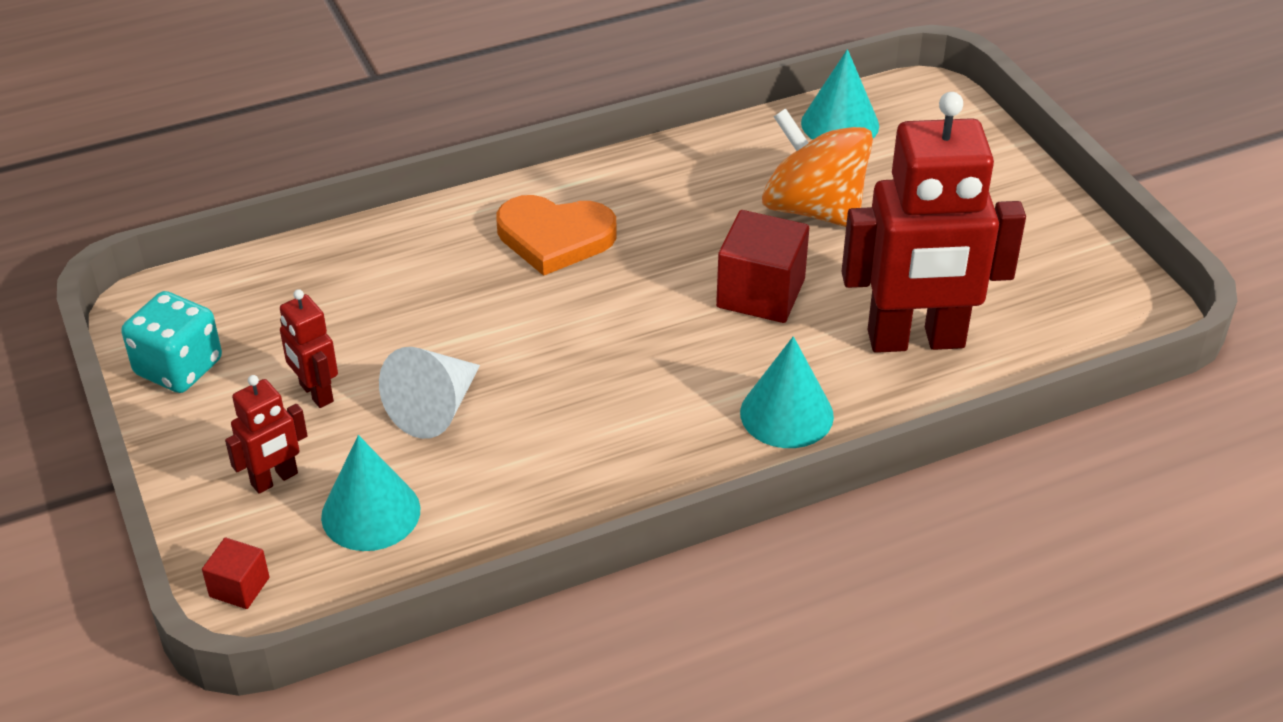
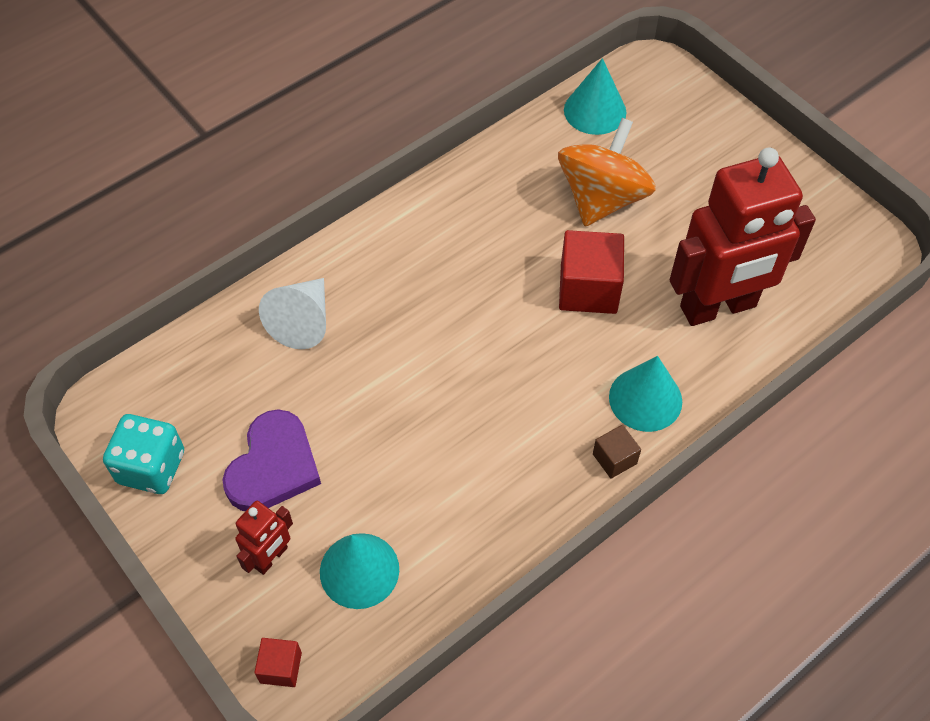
camera: 15 degrees left, 15 degrees up
red robot [280,289,338,408] -> purple heart [223,409,321,511]
white cone [379,347,480,439] -> white cone moved to [259,278,326,349]
orange heart [496,195,617,276] -> none
orange spinning top [762,108,873,227] -> orange spinning top turned 90 degrees clockwise [558,118,656,226]
none -> brown cube [593,425,641,479]

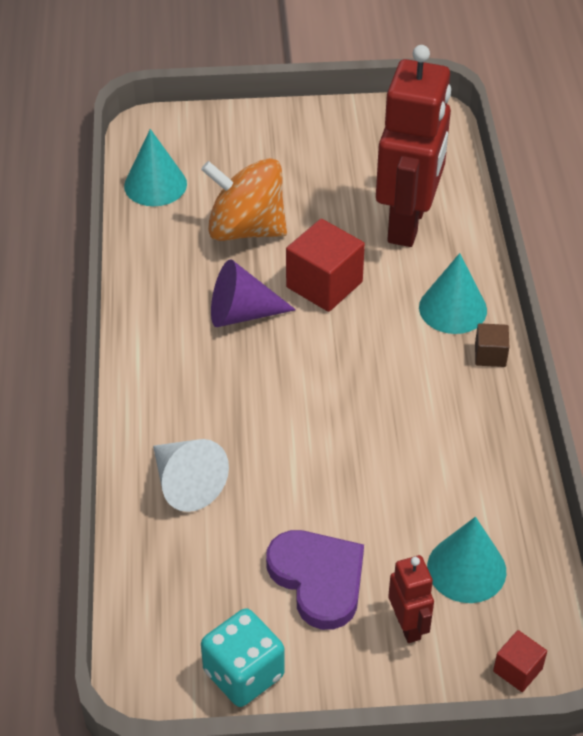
camera: 55 degrees left, 10 degrees down
orange spinning top [558,118,656,226] -> orange spinning top turned 45 degrees counterclockwise [201,158,287,241]
none -> purple cone [211,259,296,327]

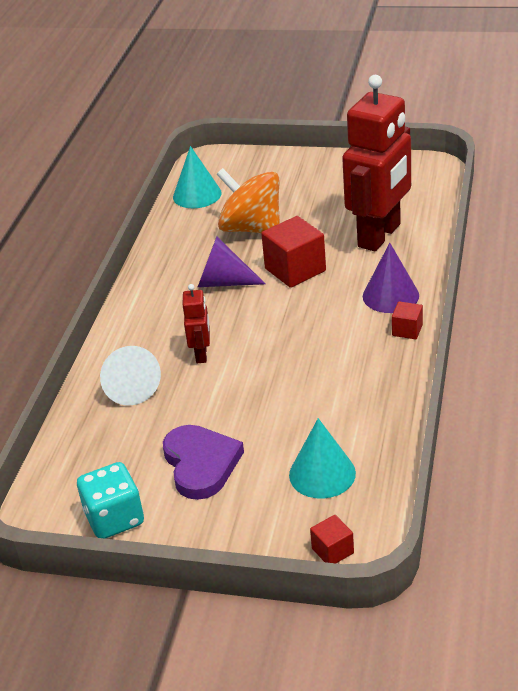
camera: 20 degrees right, 10 degrees down
red robot [388,555,434,643] -> red robot moved to [183,284,210,363]
turquoise cone [419,253,487,334] -> purple cone [363,243,419,313]
brown cube [475,323,509,367] -> red cube [392,301,423,339]

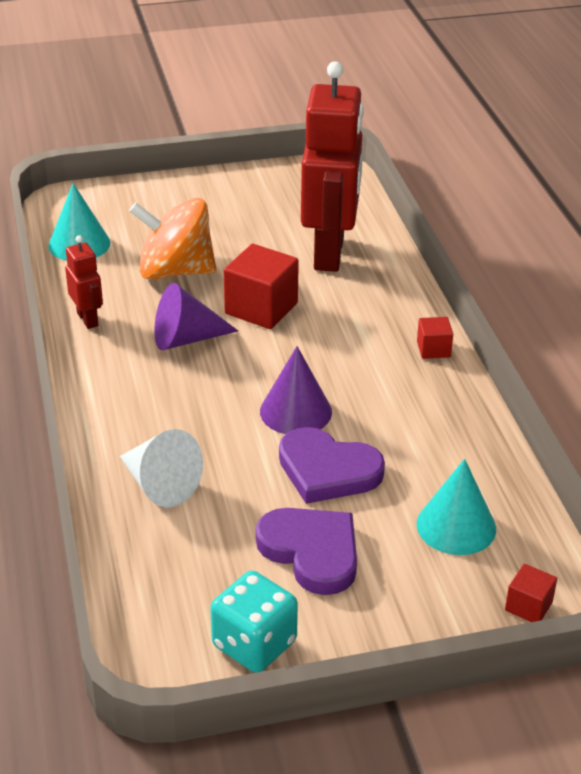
camera: 30 degrees left, 0 degrees up
red robot [183,284,210,363] -> red robot moved to [65,235,103,329]
purple cone [363,243,419,313] -> purple cone moved to [260,346,332,434]
none -> purple heart [279,427,385,504]

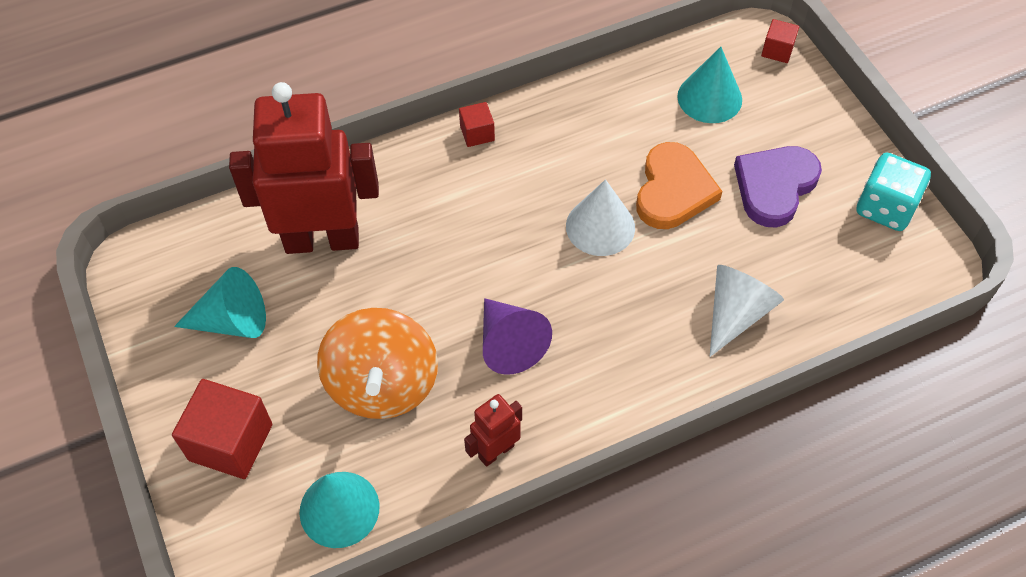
camera: 100 degrees left, 20 degrees up
red cube [224,244,299,329] -> red cube moved to [172,379,272,479]
purple cone [260,346,332,434] -> white cone [566,179,635,256]
purple heart [279,427,385,504] -> orange heart [636,142,723,229]
none -> turquoise cone [174,267,266,338]

